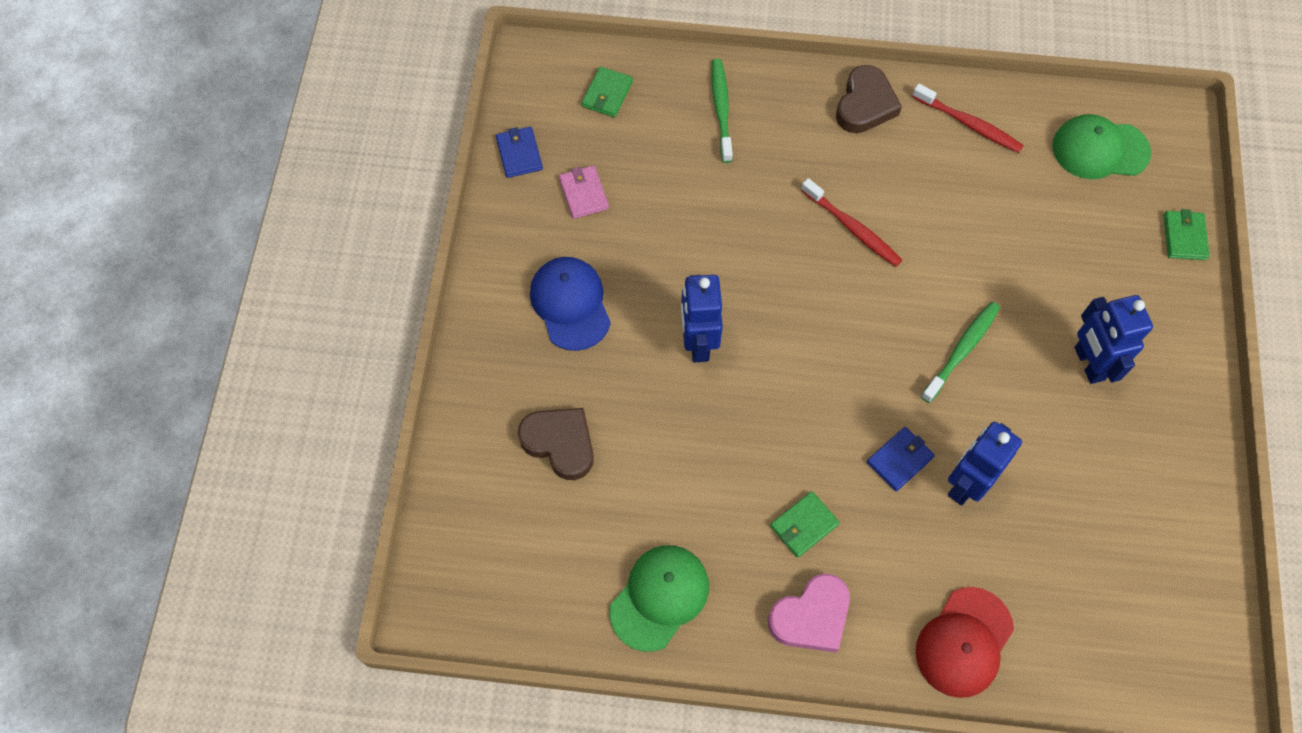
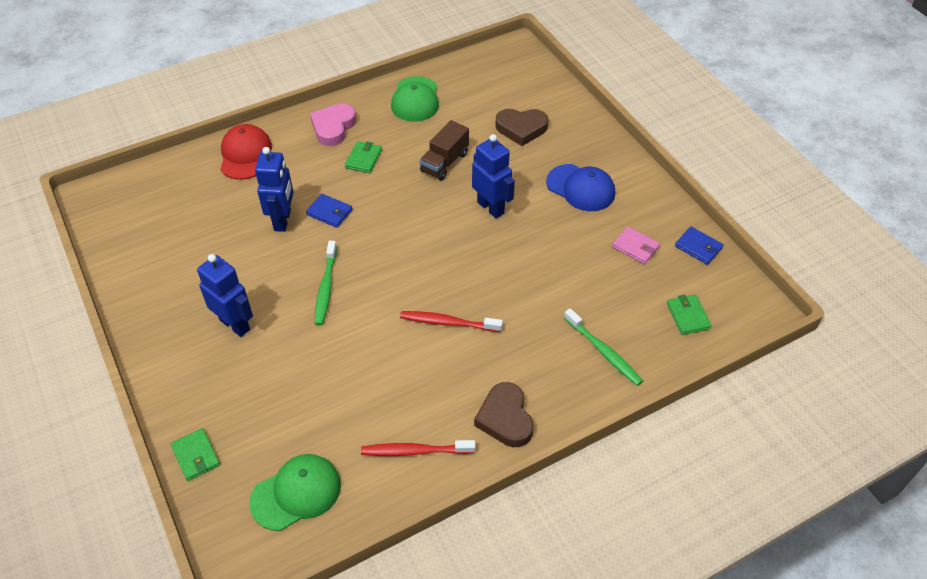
camera: 145 degrees right, 15 degrees down
blue wallet [867,427,935,491] -> blue wallet turned 75 degrees counterclockwise [306,194,353,228]
none -> brown truck [420,120,469,180]

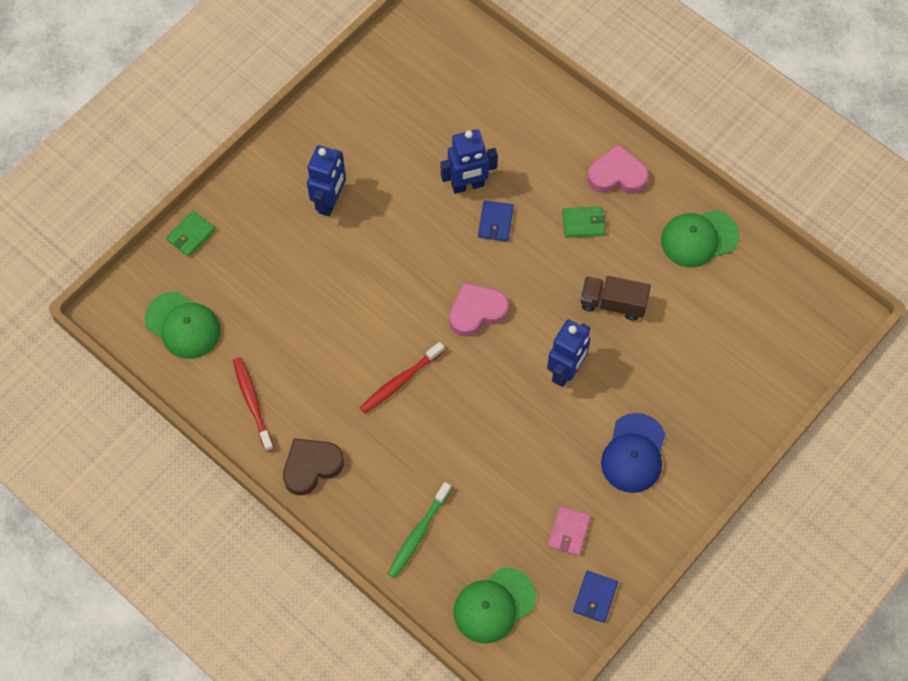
camera: 70 degrees right, 15 degrees up
red cap [220,124,272,180] -> none
green toothbrush [315,241,337,326] -> none
red toothbrush [400,311,503,332] -> red toothbrush turned 120 degrees counterclockwise [359,342,444,414]
brown heart [495,109,548,146] -> none
green wallet [667,294,712,335] -> green cap [454,568,536,643]
none -> pink heart [449,282,509,337]

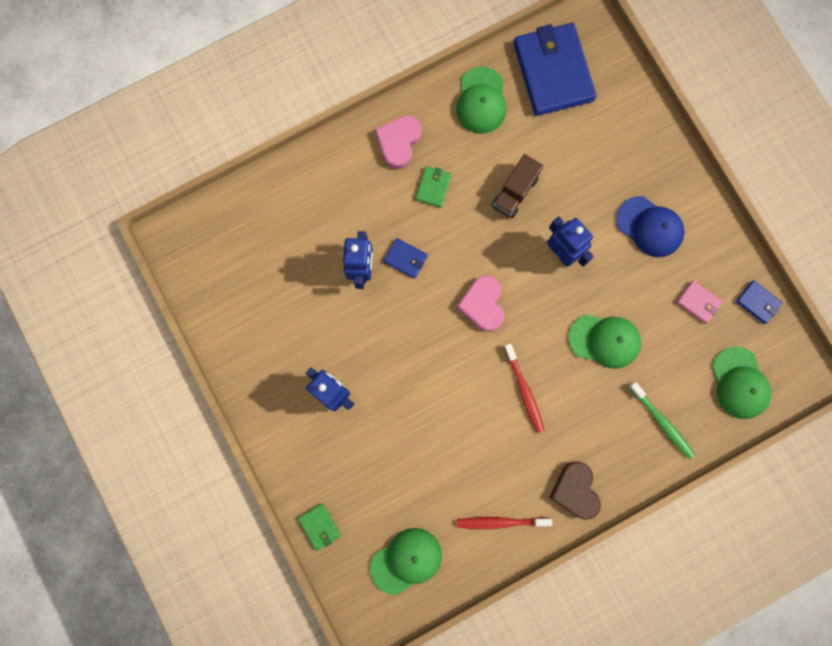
camera: 70 degrees left, 15 degrees up
none -> blue wallet [514,23,596,116]
none -> green cap [569,314,641,369]

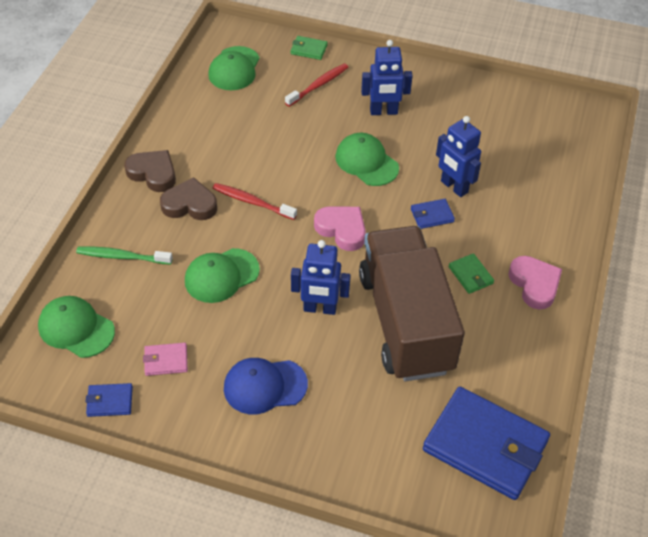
camera: 135 degrees right, 30 degrees down
green cap [456,67,506,134] -> green cap moved to [335,133,399,186]
red toothbrush [456,517,552,529] -> red toothbrush moved to [285,63,348,107]
brown truck [492,154,543,218] -> brown truck [359,226,465,381], size x2.35
none -> brown heart [160,177,217,220]

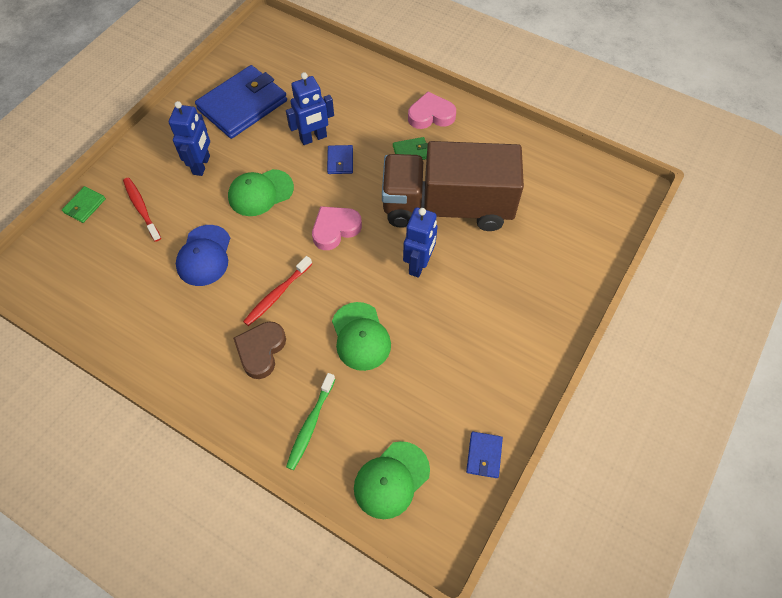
camera: 75 degrees left, 10 degrees up
brown heart [124,150,176,192] -> none
pink wallet [143,343,188,376] -> none
green cap [208,46,260,90] -> none
blue cap [224,358,308,414] -> blue cap moved to [176,225,230,286]
blue wallet [423,387,550,500] -> blue wallet moved to [195,65,287,139]

